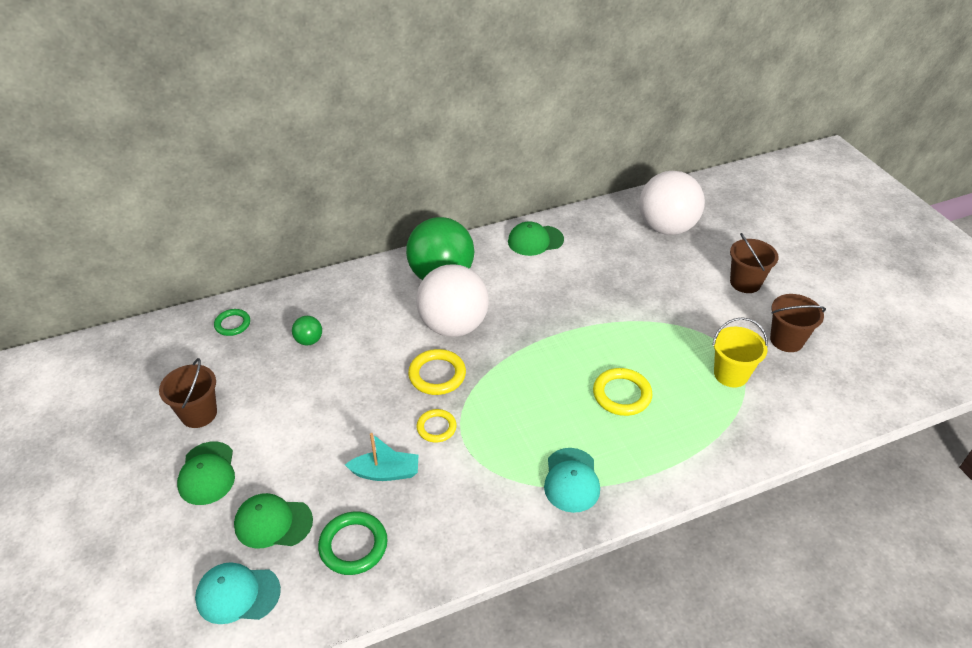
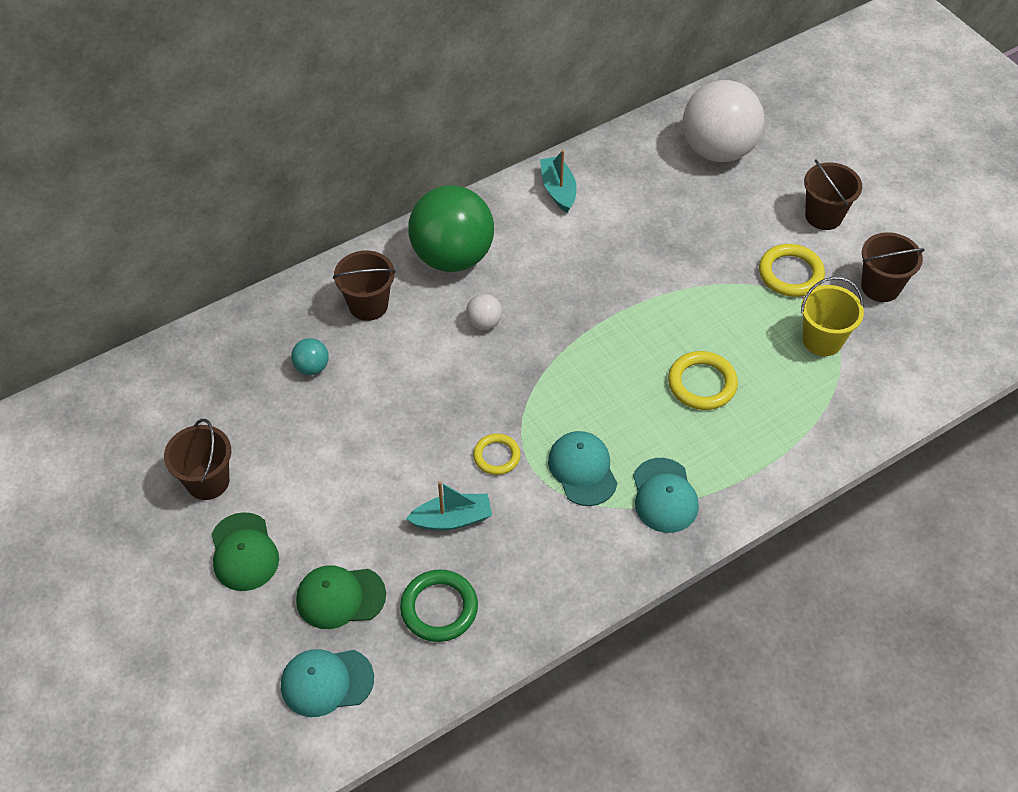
camera: 10 degrees left, 10 degrees up
green ring [214,309,250,336] -> none
green ball [292,316,322,346] -> turquoise ball [291,338,329,375]
yellow ring [408,349,466,395] -> yellow ring moved to [759,244,825,297]
white ball [416,264,489,337] -> white ball [466,294,502,330], size x0.41
green cap [508,221,564,256] -> turquoise boat [540,150,577,213]
none -> brown bucket [333,251,396,321]
none -> turquoise cap [548,431,617,506]

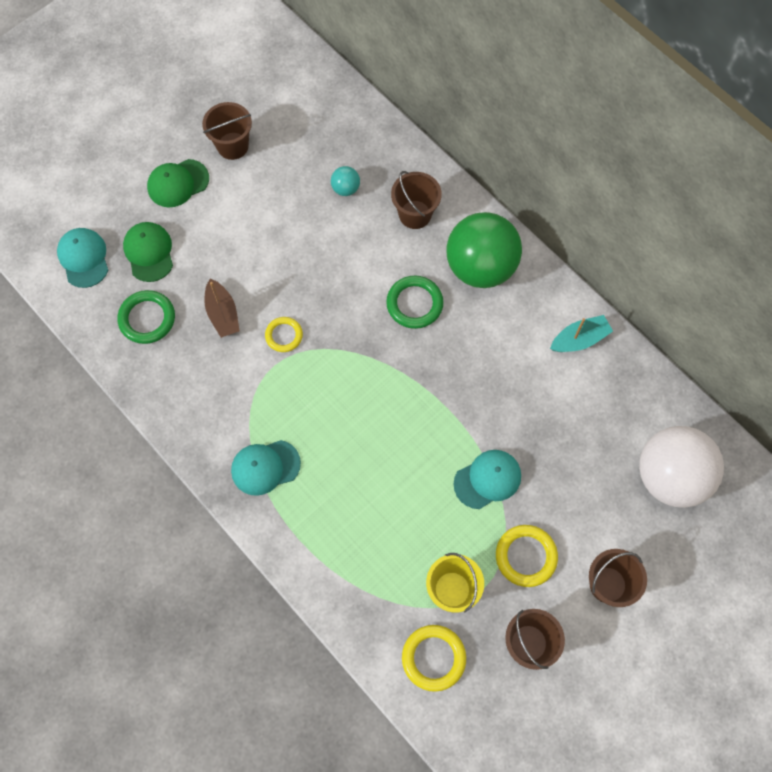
camera: 80 degrees right, 15 degrees up
turquoise boat [406,481,492,531] -> brown boat [204,279,240,338]
white ball [466,294,502,330] -> green ring [386,276,444,329]
turquoise cap [548,431,617,506] -> turquoise cap moved to [454,450,521,509]
yellow ring [668,351,738,410] -> yellow ring moved to [402,625,466,692]

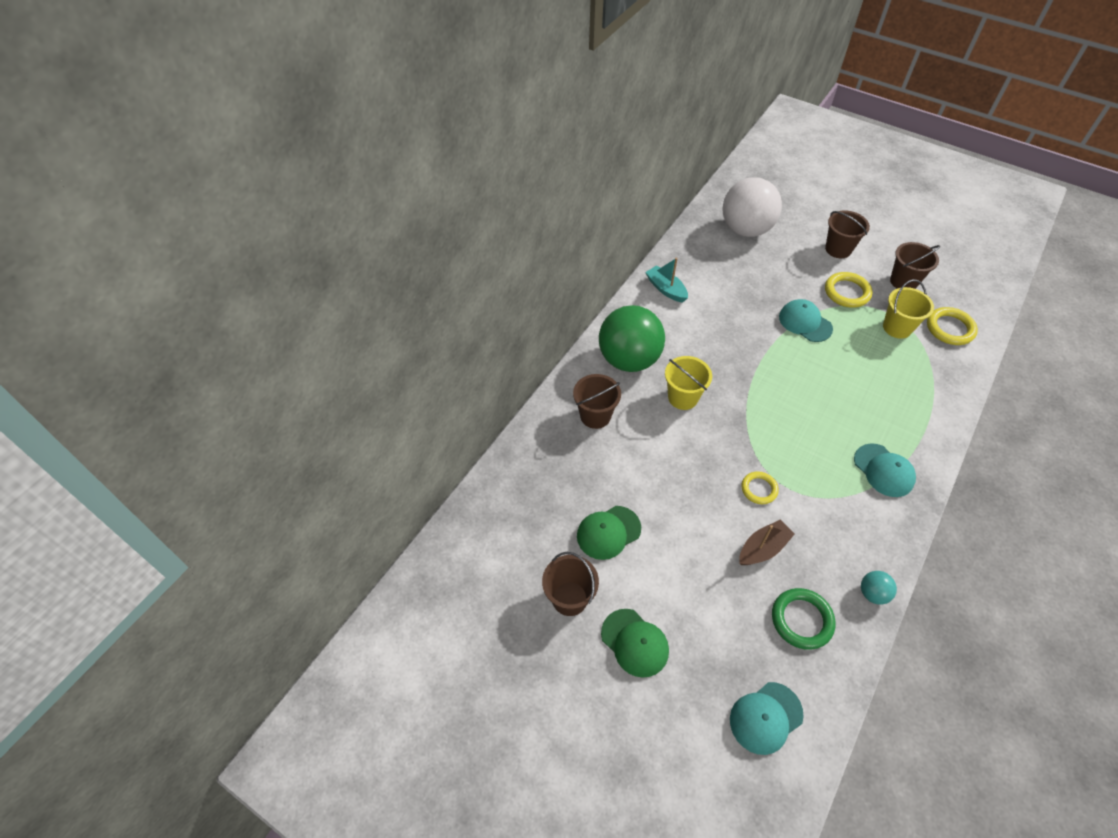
camera: 105 degrees left, 15 degrees down
green cap [123,222,173,282] -> green cap moved to [577,506,641,560]
turquoise ball [331,166,360,196] -> turquoise ball moved to [861,571,897,605]
green ring [386,276,444,329] -> yellow bucket [665,356,712,410]

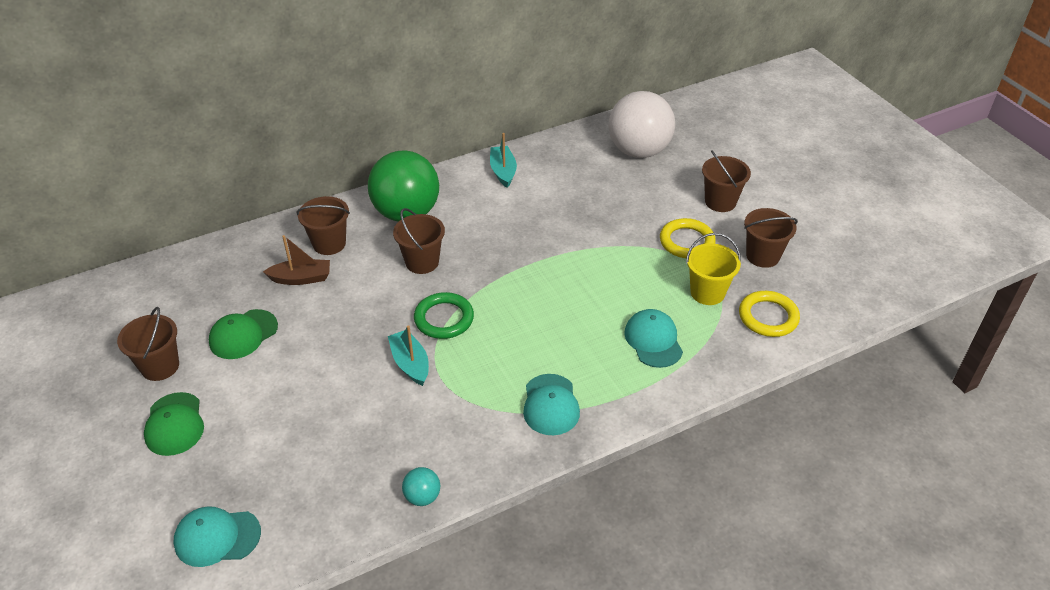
camera: 30 degrees right, 10 degrees down
green cap [577,506,641,560] -> green cap turned 45 degrees counterclockwise [209,309,278,359]
yellow bucket [665,356,712,410] -> brown bucket [393,208,445,274]
brown boat [739,519,795,565] -> brown boat moved to [263,235,330,285]
yellow ring [742,471,779,504] -> turquoise boat [388,325,429,386]
green ring [772,588,835,650] -> green ring moved to [414,292,474,339]
turquoise cap [779,299,833,342] -> turquoise cap moved to [624,309,683,368]

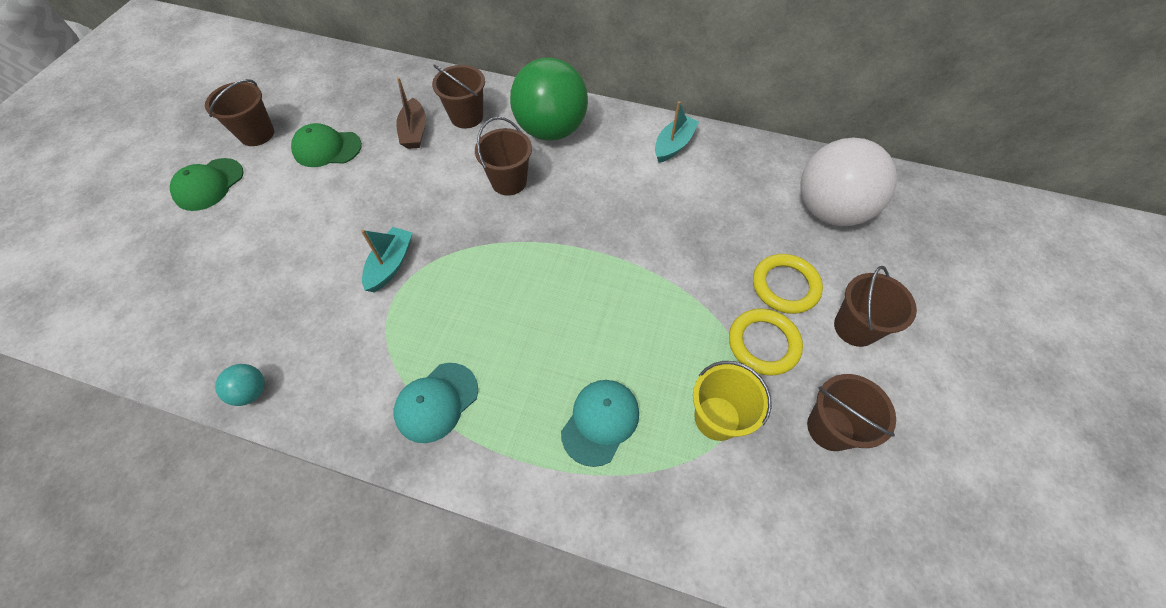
camera: 45 degrees right, 15 degrees up
turquoise cap [173,506,261,567] -> none
brown boat [263,235,330,285] -> brown boat turned 45 degrees clockwise [396,77,426,149]
green ring [414,292,474,339] -> none
yellow ring [739,291,800,337] -> yellow ring moved to [753,254,823,314]

